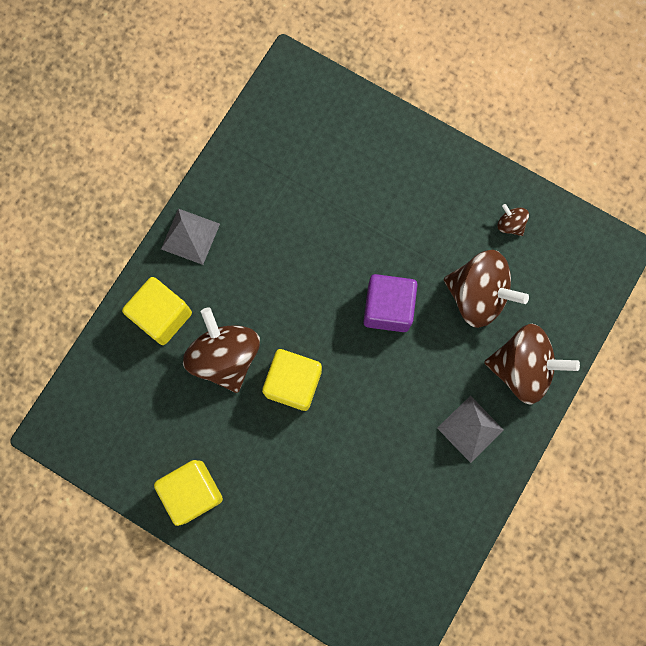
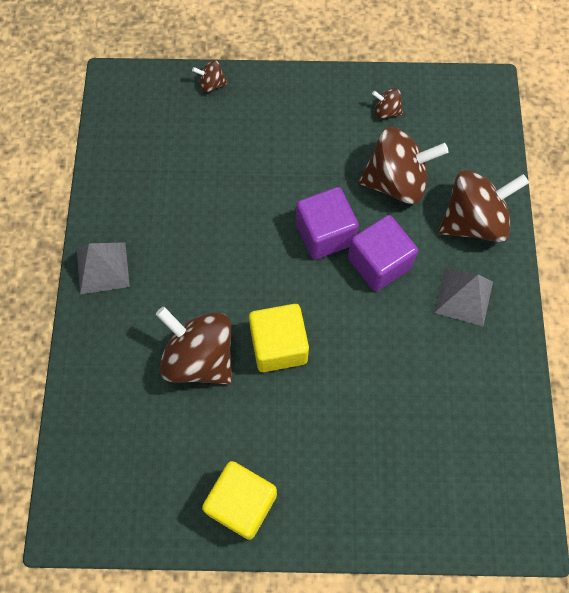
camera: 30 degrees left, 10 degrees down
yellow cube [122,277,192,345] -> none
none -> brown spinning top [192,60,228,92]
none -> purple cube [348,215,418,291]

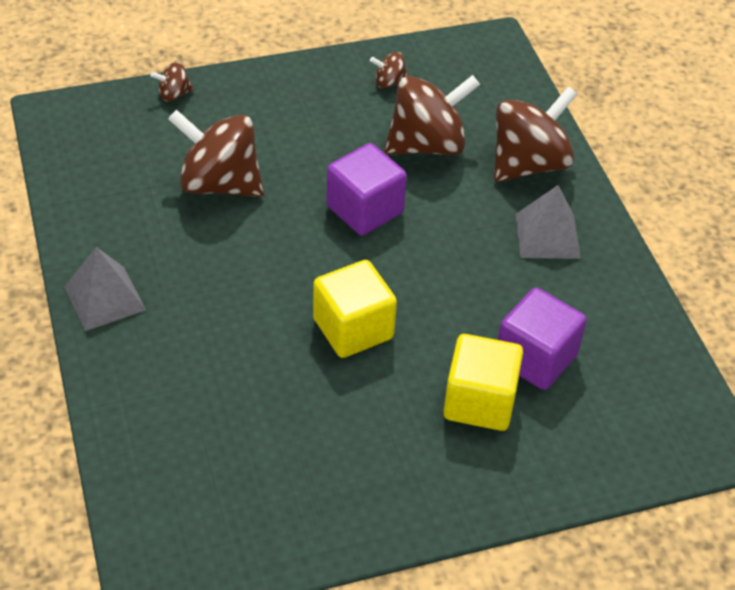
camera: 20 degrees left, 20 degrees down
brown spinning top [156,307,232,385] -> brown spinning top moved to [168,110,264,197]
yellow cube [202,461,277,540] -> yellow cube moved to [443,334,523,431]
purple cube [348,215,418,291] -> purple cube moved to [498,288,587,390]

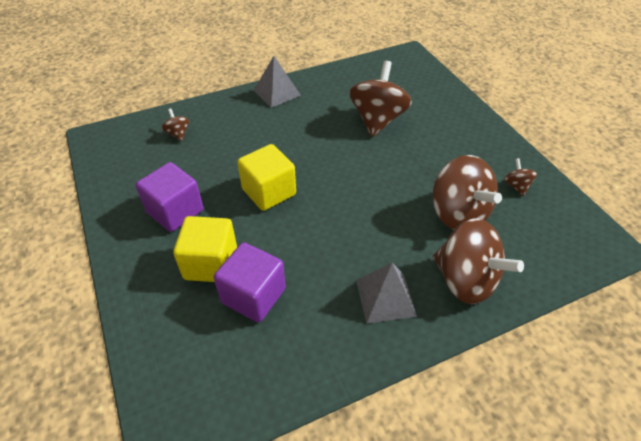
camera: 85 degrees right, 0 degrees up
brown spinning top [151,62,194,101] -> brown spinning top moved to [161,108,189,141]
purple cube [326,143,407,236] -> purple cube moved to [136,162,203,232]

